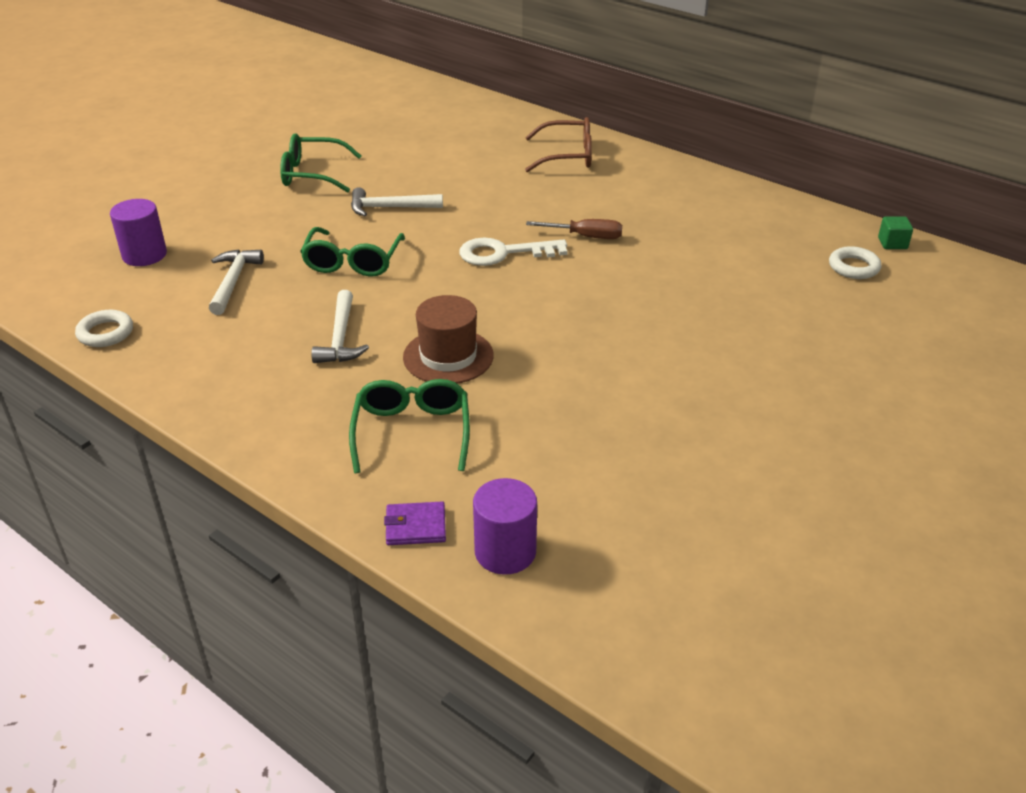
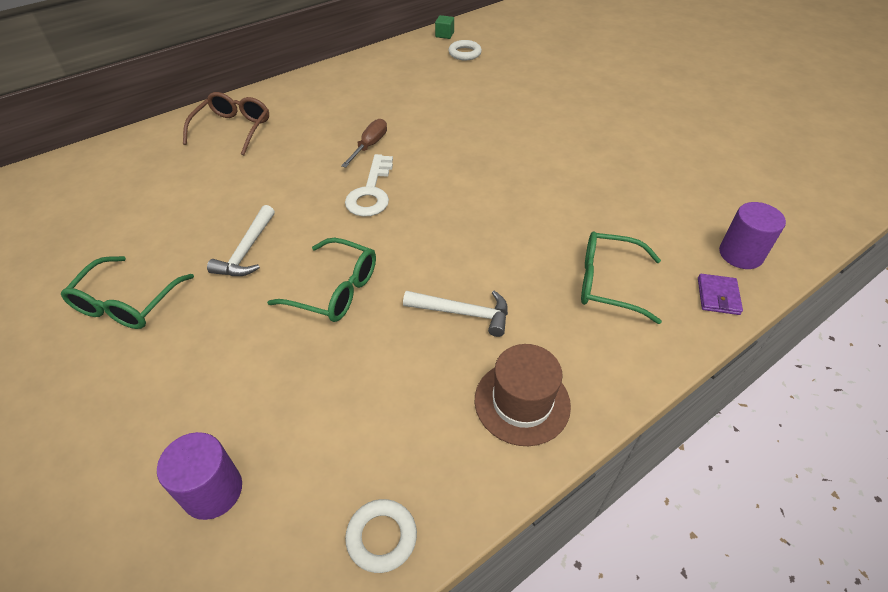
camera: 75 degrees left, 10 degrees up
white hammer [209,249,264,315] -> none
brown hat [403,295,494,384] -> brown hat moved to [475,344,571,446]

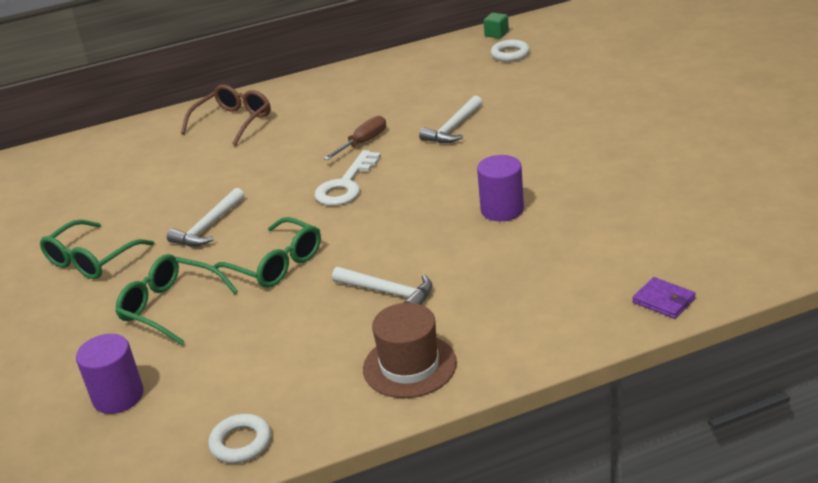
camera: 20 degrees right, 15 degrees down
green glasses [581,232,662,324] -> green glasses moved to [115,254,238,345]
purple wallet [698,274,743,315] -> purple wallet turned 75 degrees counterclockwise [632,277,696,319]
purple cylinder [719,202,786,269] -> purple cylinder moved to [477,155,524,221]
none -> white hammer [419,96,483,143]

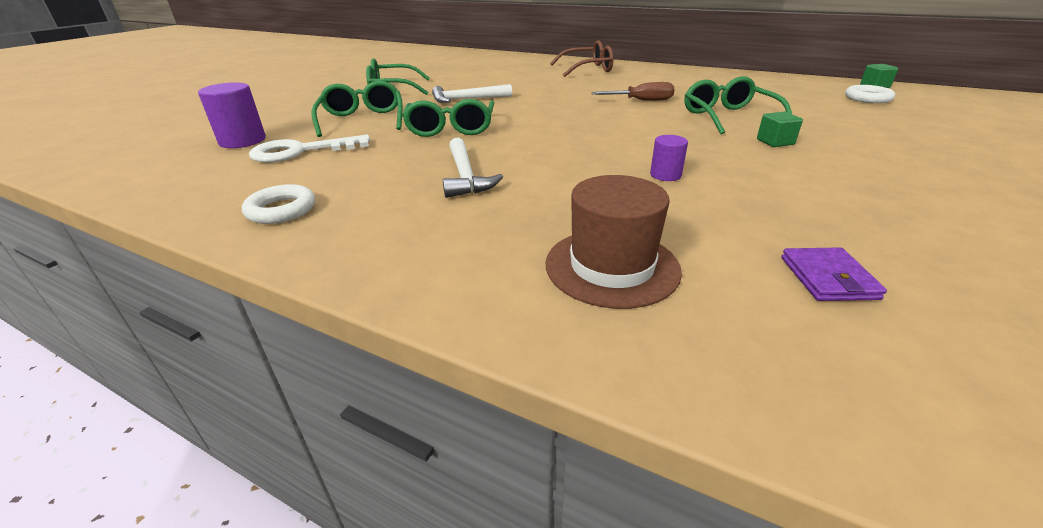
camera: 45 degrees right, 0 degrees up
white ring [208,414,271,463] -> white ring moved to [242,184,315,224]
white key [314,150,381,206] -> white key moved to [249,135,370,163]
brown hat [363,303,457,398] -> brown hat moved to [545,175,682,309]
white hammer [419,96,483,143] -> green glasses [684,76,792,134]
purple cylinder [477,155,524,221] -> purple cylinder [650,135,688,181], size x0.58
purple wallet [632,277,696,319] -> purple wallet moved to [781,247,887,301]
none -> green cube [757,112,803,147]

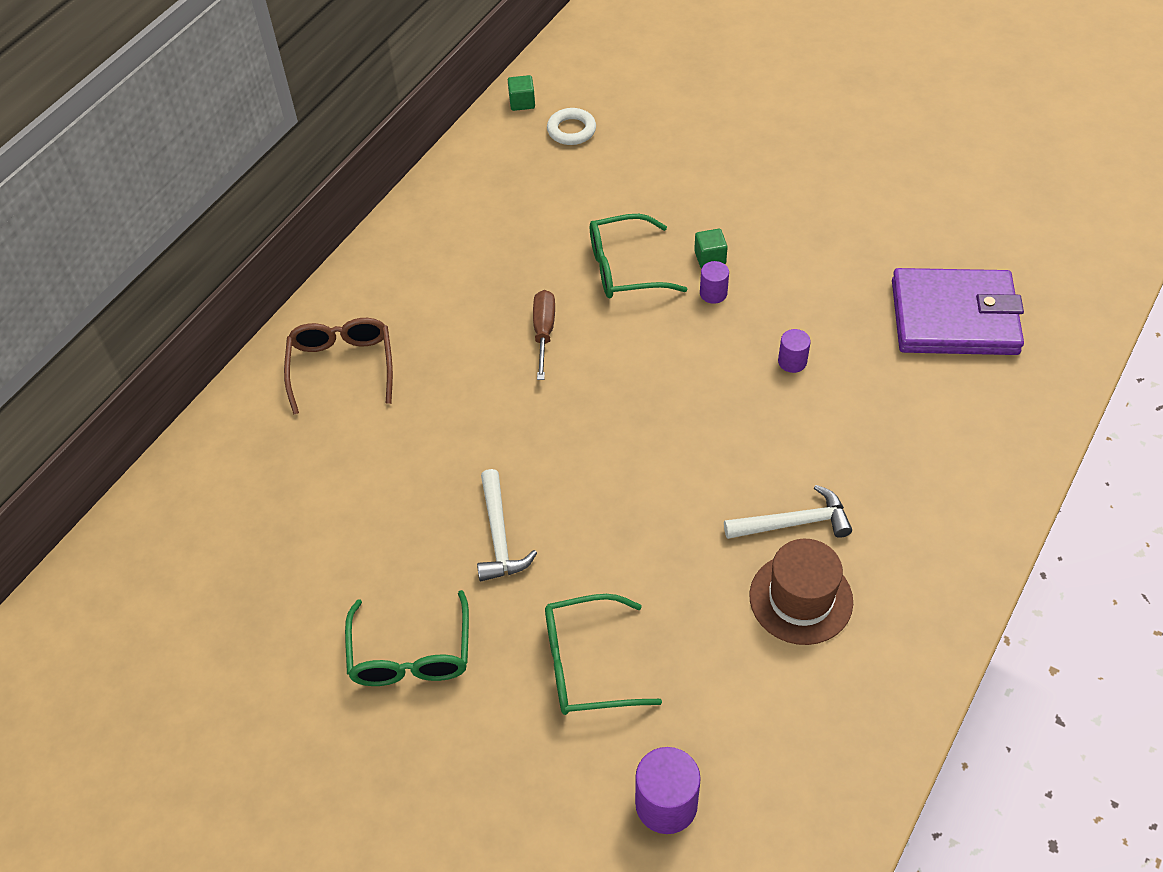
camera: 85 degrees left, 20 degrees up
white ring [242,184,315,224] -> none
white key [249,135,370,163] -> none
green glasses [402,99,494,137] -> none
brown hat [545,175,682,309] -> brown hat moved to [750,539,853,645]
purple wallet [781,247,887,301] -> purple wallet [892,268,1024,355], size x2.46
none -> purple cylinder [700,261,729,304]

